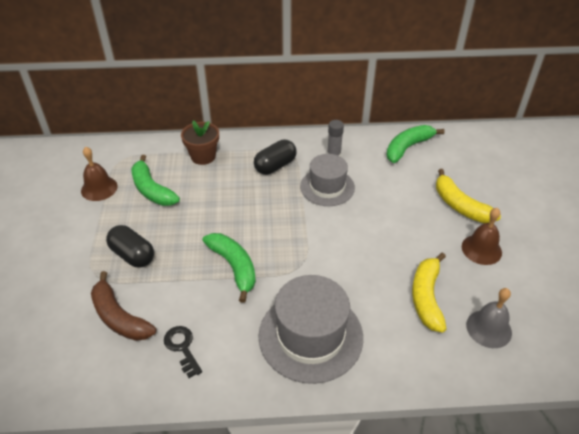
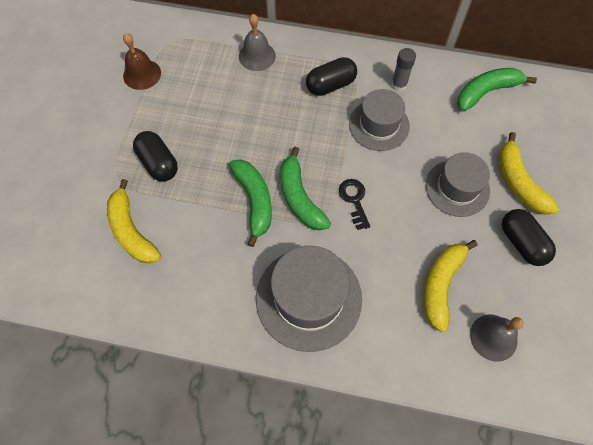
camera: 15 degrees right, 20 degrees up
brown banana [91,271,156,341] -> yellow banana [107,179,161,264]
green banana [131,155,180,206] -> green banana moved to [280,147,331,231]
black key [164,326,202,378] -> black key moved to [339,179,370,230]
brown flower pot [181,120,219,165] -> grey bell [239,14,276,71]
brown bell [462,208,502,265] -> black capsule [502,209,556,266]
none -> grey hat [426,152,490,217]

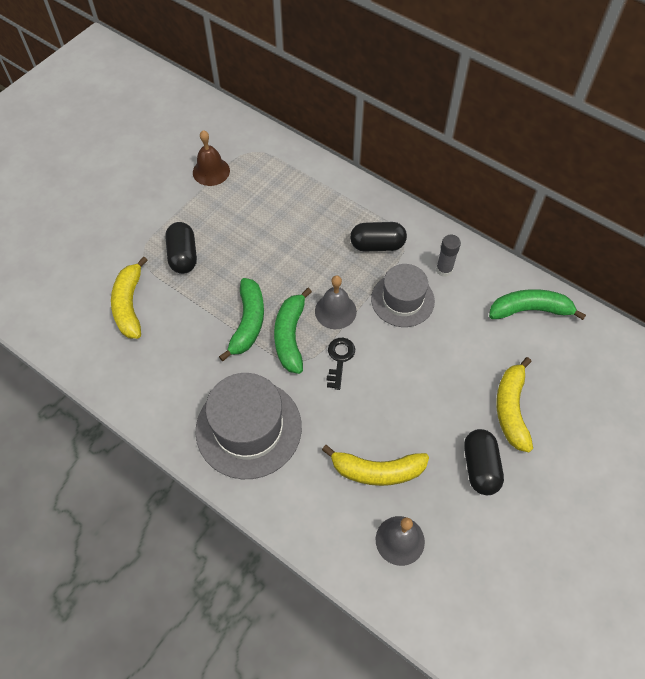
camera: 25 degrees right, 5 degrees down
grey bell [239,14,276,71] -> grey bell moved to [315,275,357,329]
yellow banana [424,240,478,332] -> yellow banana turned 135 degrees counterclockwise [322,445,429,486]
grey hat [426,152,490,217] -> none

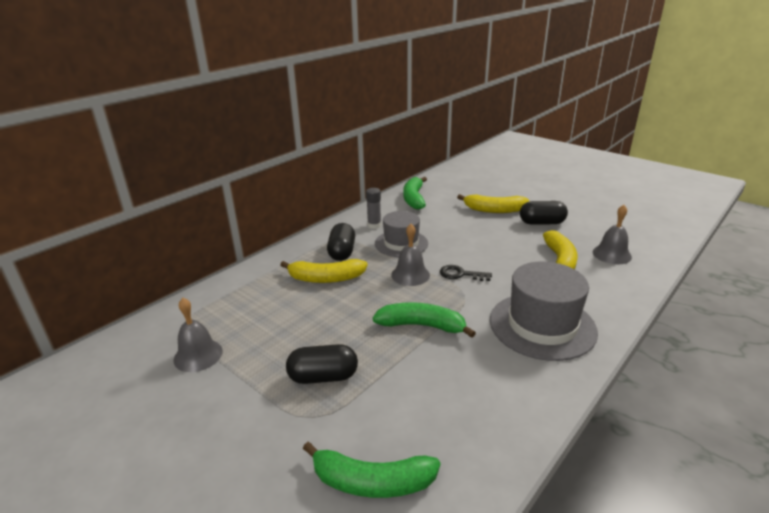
camera: 85 degrees left, 30 degrees down
yellow banana [111,256,148,339] -> yellow banana moved to [281,259,368,283]
brown bell [193,130,230,186] -> grey bell [173,298,223,372]
green banana [274,288,312,374] -> green banana moved to [303,442,440,498]

